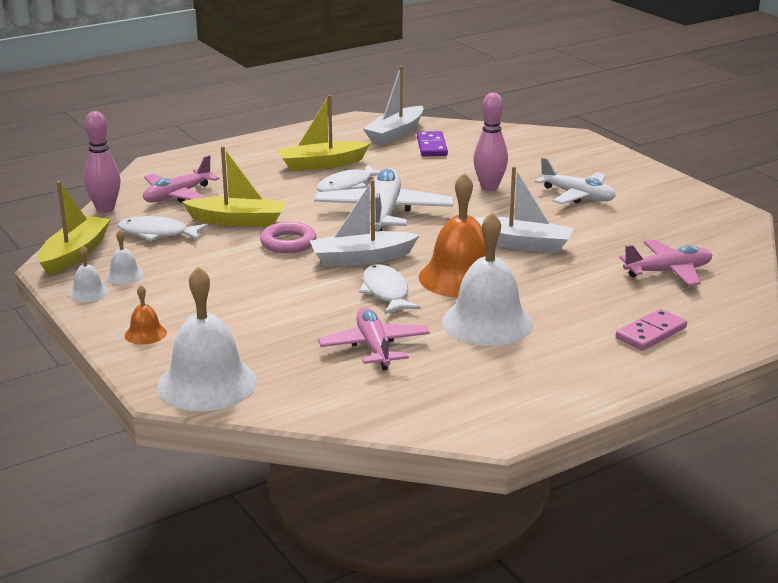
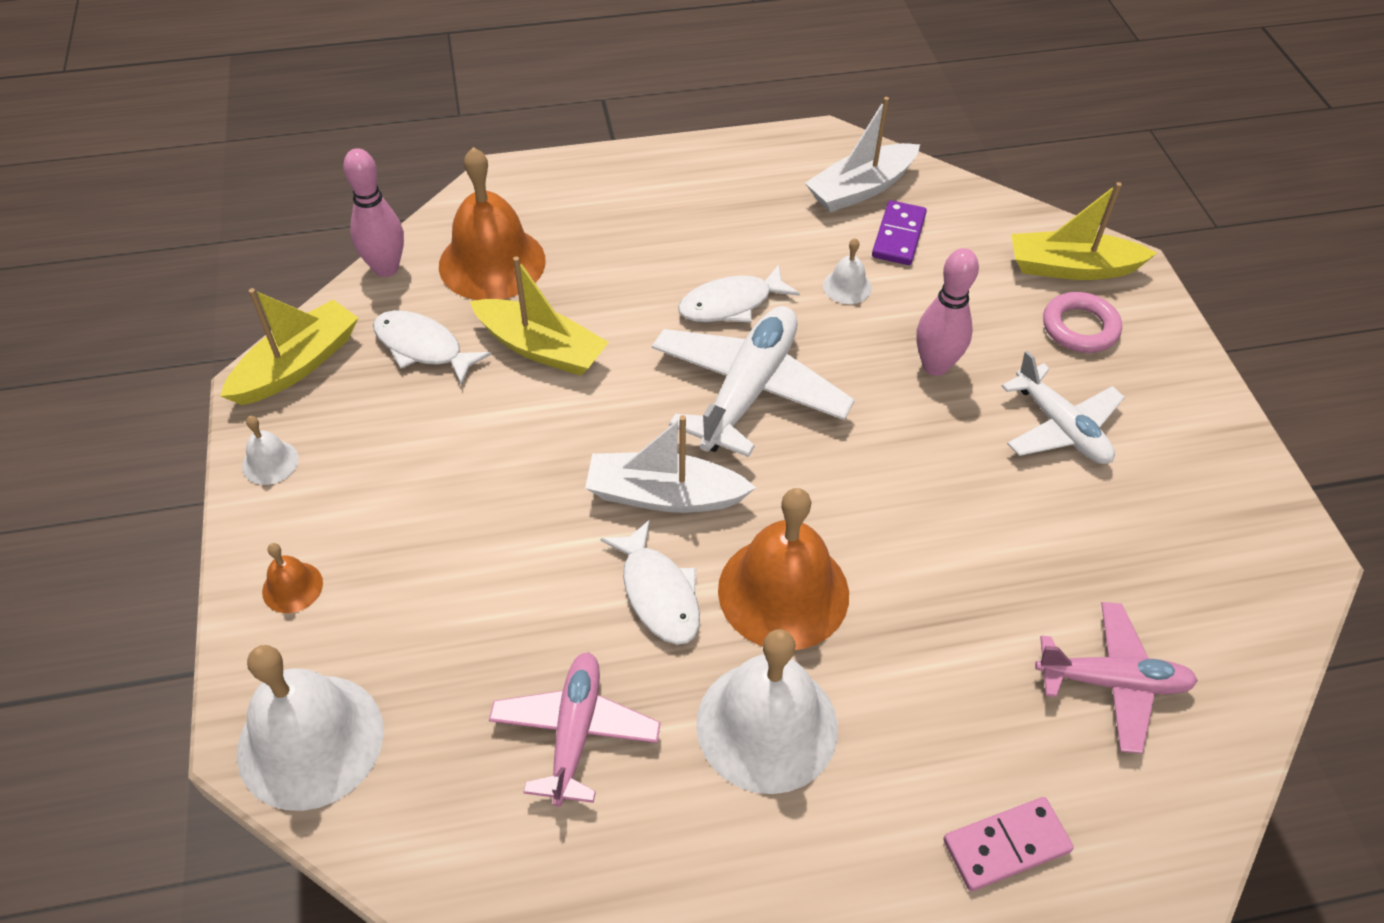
camera: 20 degrees right, 25 degrees up
white bell [105,230,144,285] -> white bell moved to [823,238,872,304]
pink plane [143,155,219,203] -> orange bell [439,147,546,300]
pink ring [260,222,317,253] -> pink ring moved to [1043,292,1122,353]
yellow boat [277,95,370,171] -> yellow boat moved to [1011,182,1157,280]
white fish [359,264,421,314] -> white fish turned 150 degrees clockwise [600,520,700,645]
white boat [475,166,573,253] -> none

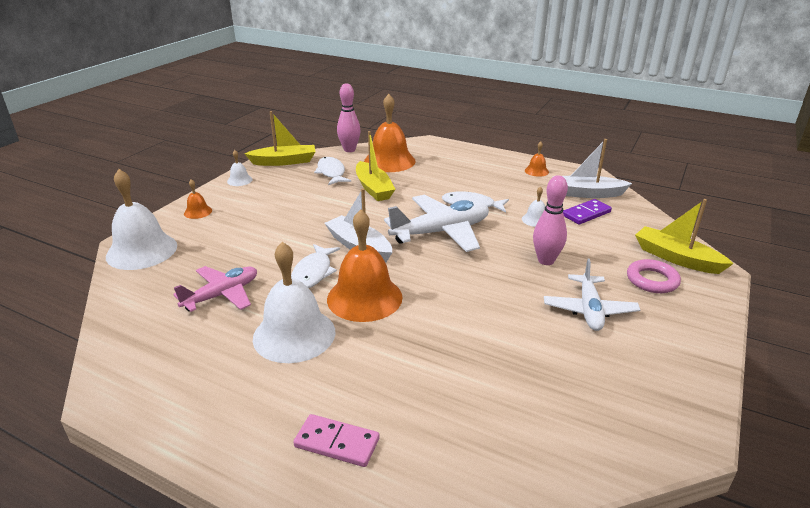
camera: 40 degrees right, 20 degrees down
pink plane [1035,602,1198,754] -> none
none -> orange bell [525,141,549,177]

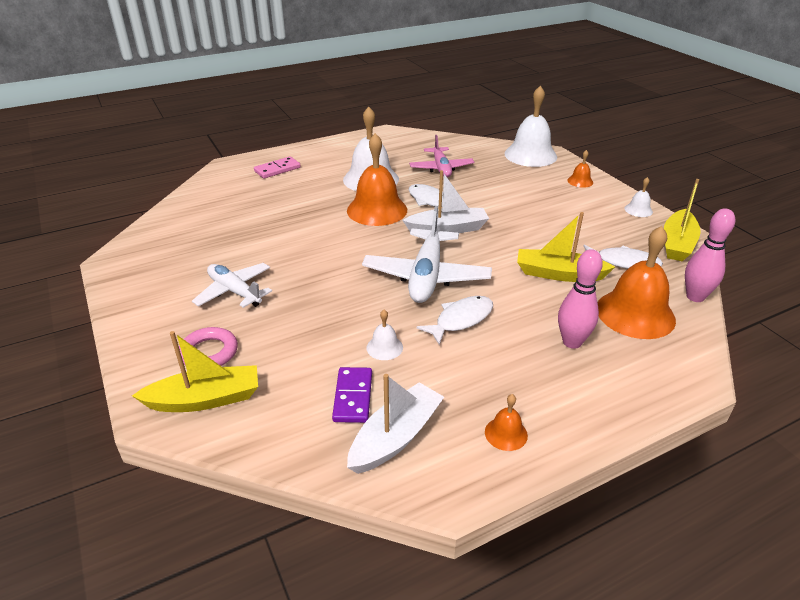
camera: 125 degrees right, 5 degrees up
pink bowling pin [533,175,568,265] -> pink bowling pin moved to [558,249,603,349]

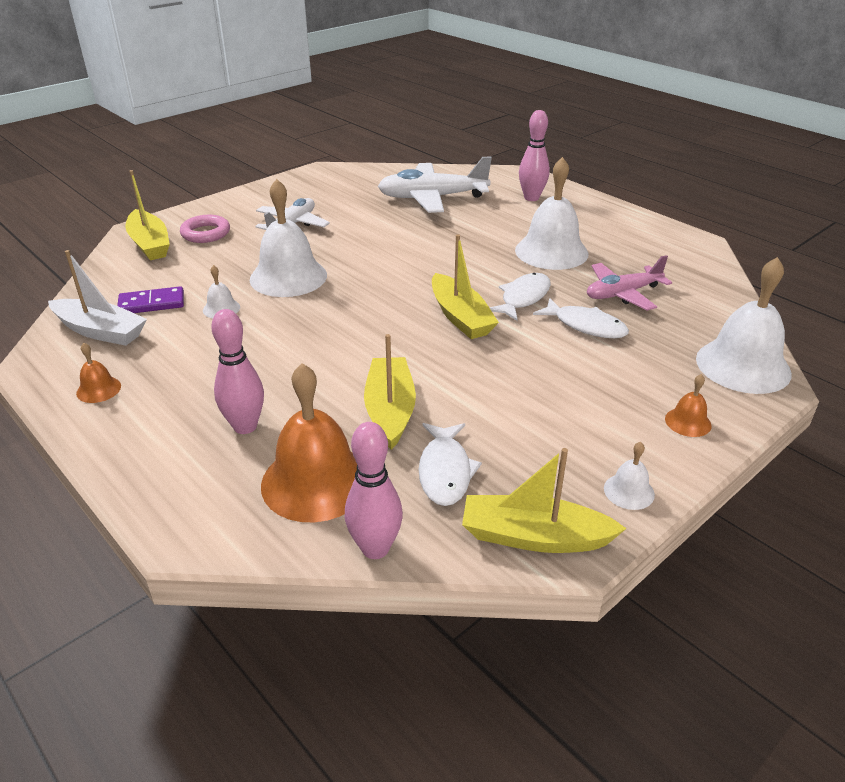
camera: 75 degrees right, 0 degrees up
pink domino [254,156,301,179] -> pink bowling pin [519,110,550,201]
orange bell [347,133,407,226] -> none
white plane [362,207,492,303] -> white plane moved to [378,157,492,213]
white boat [402,170,489,233] -> yellow boat [432,234,499,339]
white fish [416,296,493,345] -> white fish moved to [533,298,629,338]
none -> white bell [250,179,327,297]

